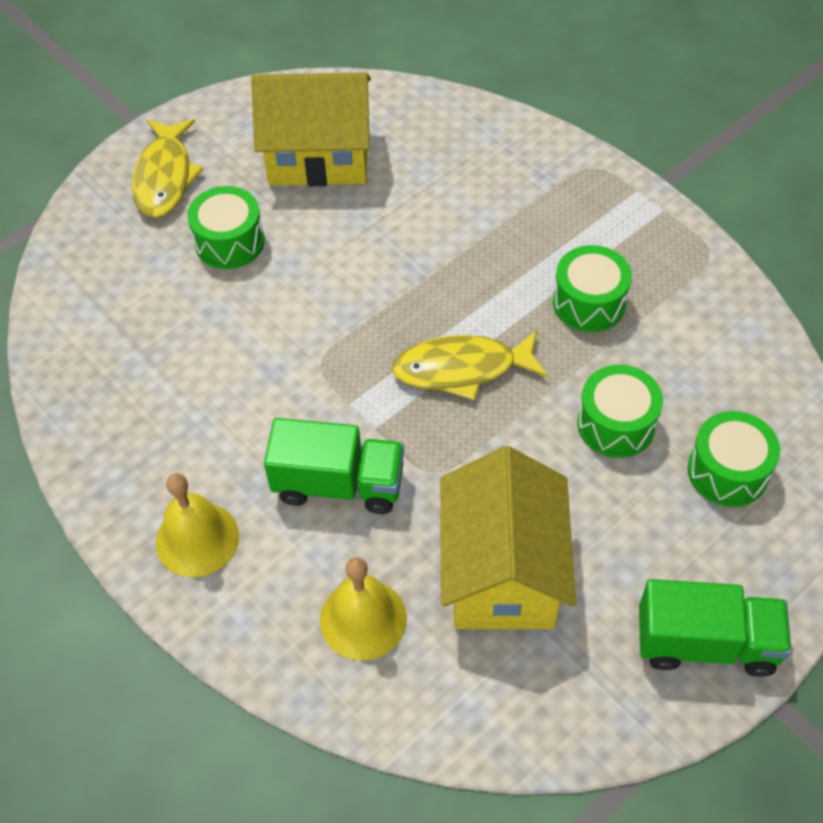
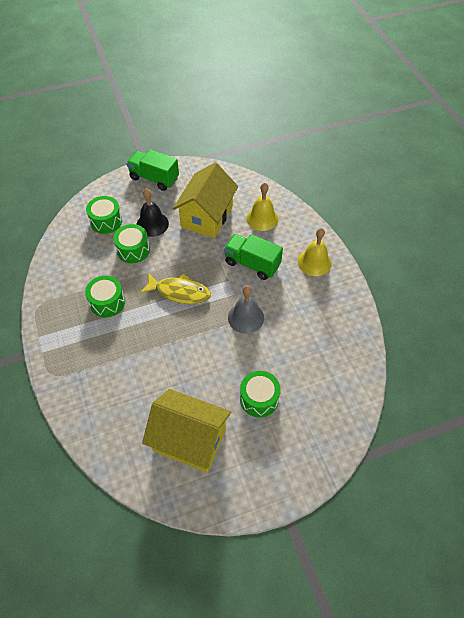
camera: 160 degrees left, 0 degrees up
yellow fish [132,119,204,218] -> none
none -> black bell [136,189,169,237]
none -> grey bell [228,285,264,334]

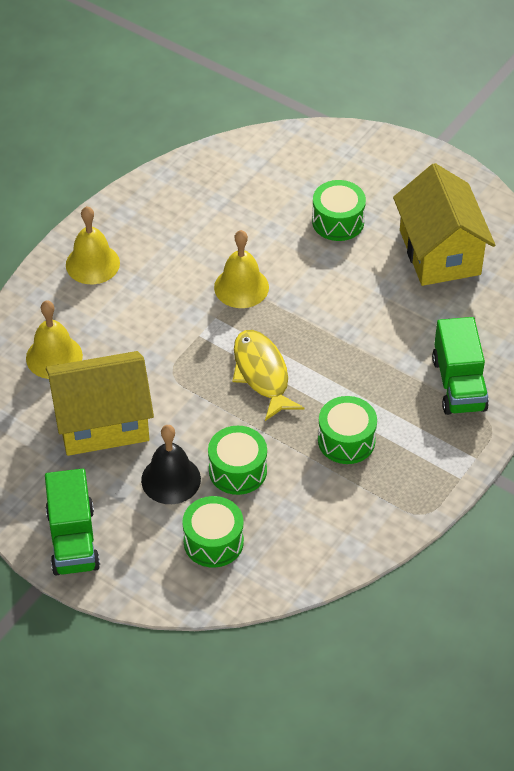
camera: 125 degrees left, 5 degrees down
green truck [224,234,283,280] -> green truck moved to [432,317,489,415]
grey bell [228,285,264,334] -> yellow bell [214,230,269,308]

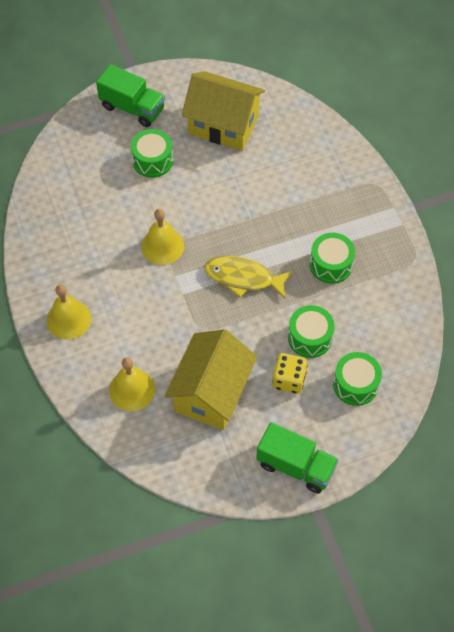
camera: 55 degrees left, 10 degrees up
black bell [141,425,201,504] -> yellow dice [272,353,308,394]
green truck [432,317,489,415] -> green truck moved to [96,64,165,127]

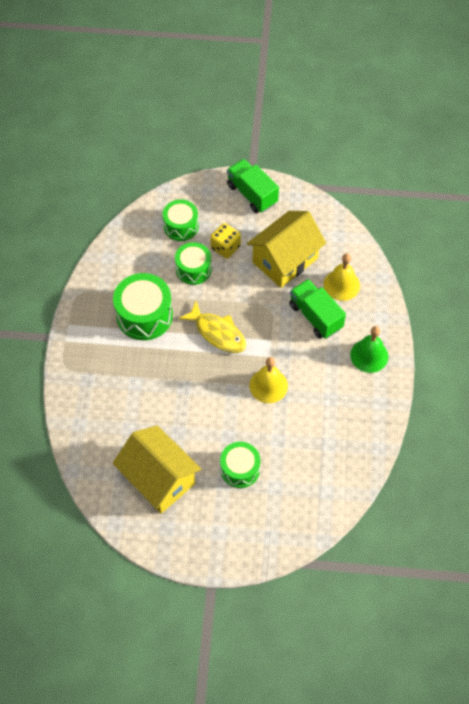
camera: 155 degrees left, 0 degrees up
yellow bell [47,285,91,340] -> green bell [350,326,388,373]
green truck [96,64,165,127] -> green truck moved to [289,279,346,339]
green drum [310,233,355,284] -> green drum [113,273,173,340], size x1.54

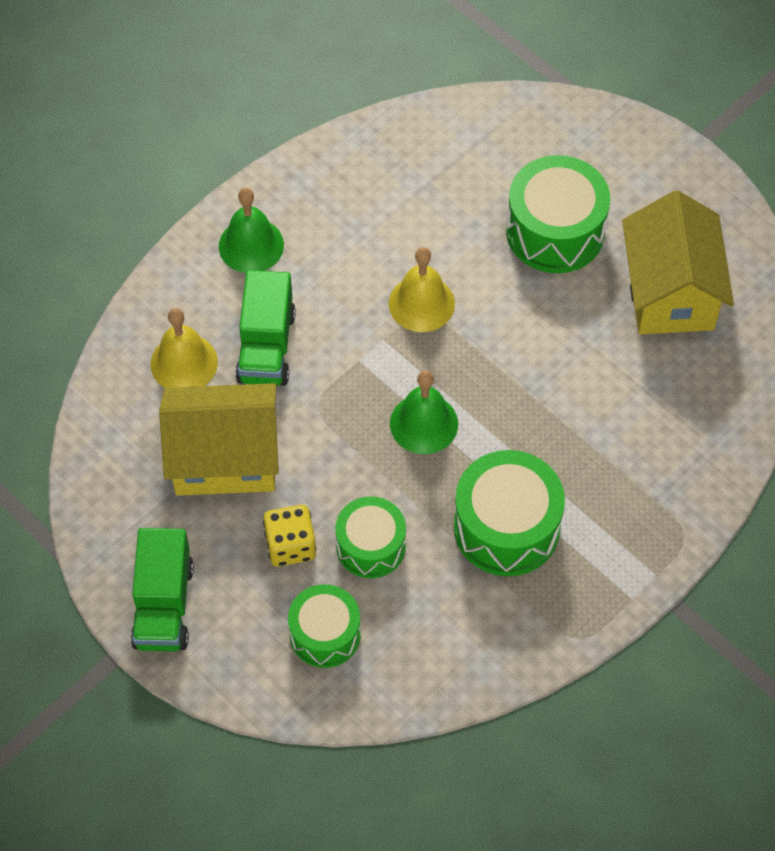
camera: 140 degrees left, 0 degrees up
yellow fish [178,301,246,353] -> green bell [390,370,458,454]
green drum [220,442,260,488] -> green drum [506,155,610,273], size x1.54

